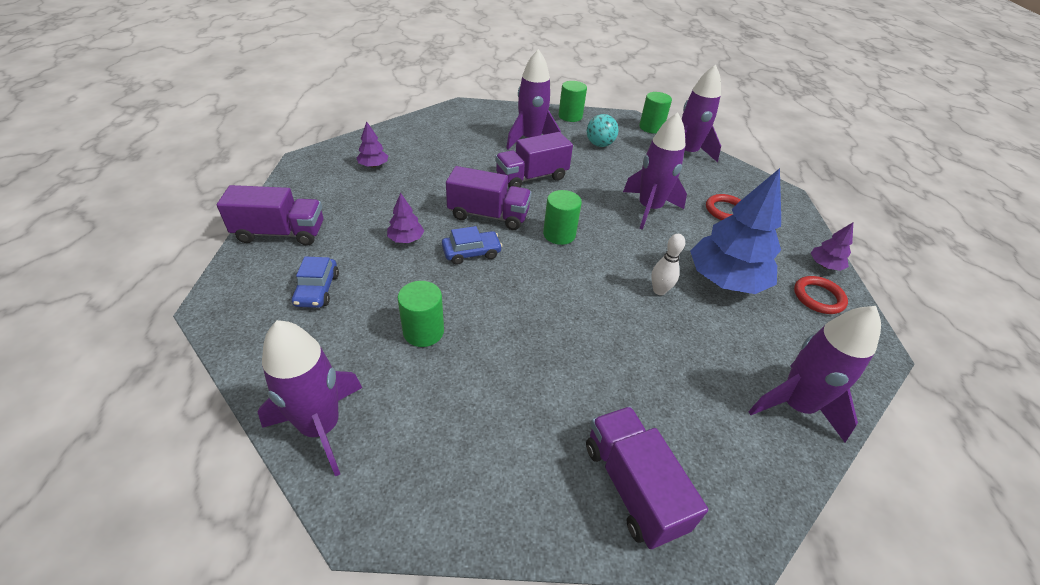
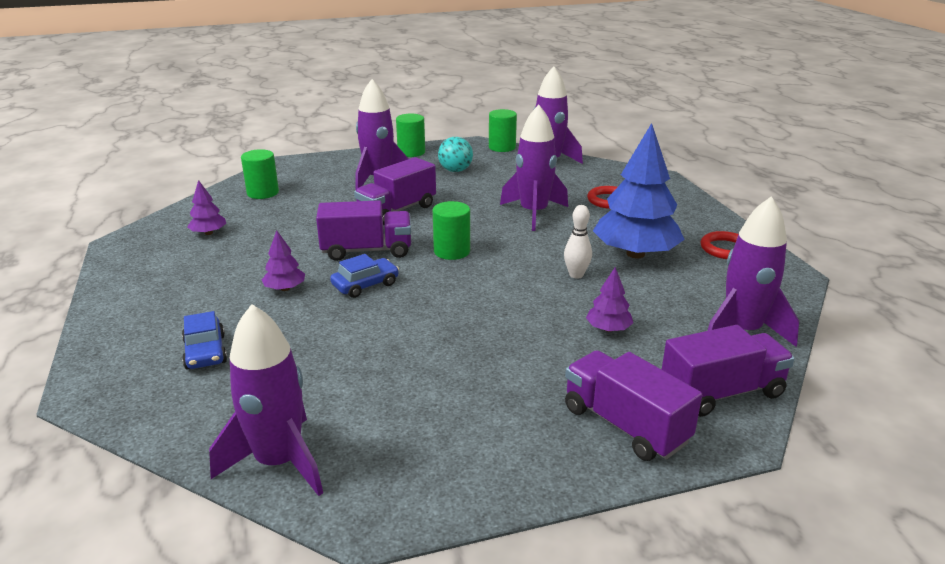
camera: 15 degrees left, 15 degrees down
purple truck [217,185,323,246] -> purple truck moved to [662,325,795,417]
green cylinder [398,281,444,347] -> green cylinder moved to [241,149,279,199]
purple tree [811,223,853,271] -> purple tree moved to [586,267,633,332]

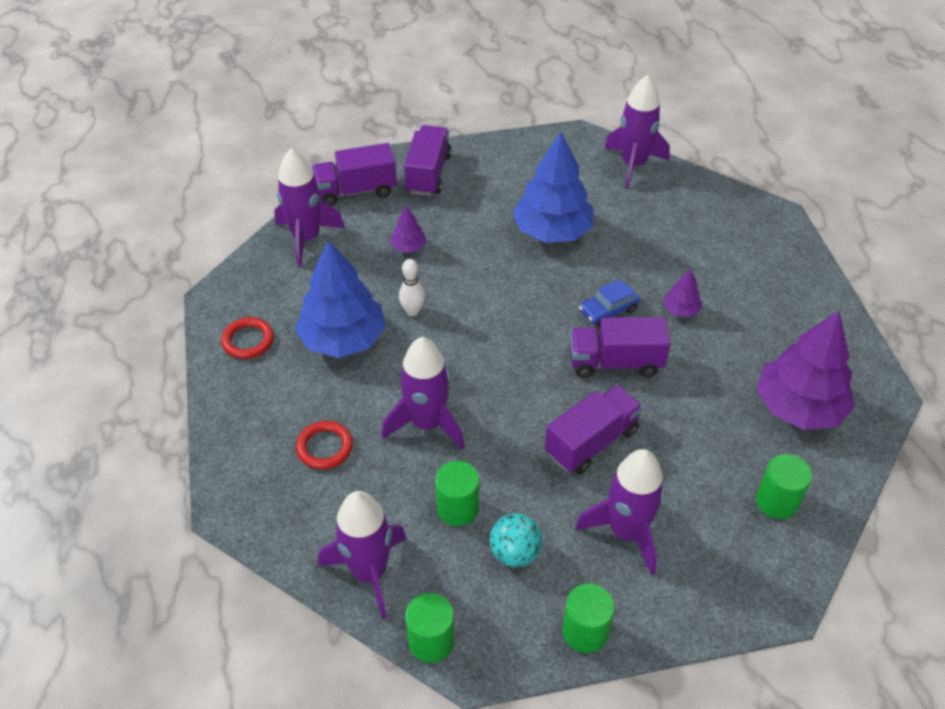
camera: 175 degrees left, 20 degrees up
blue car [182,311,227,370] -> none
purple tree [187,180,226,235] -> purple tree [757,311,855,430], size x2.24
green cylinder [433,201,470,260] -> green cylinder moved to [435,461,479,526]
purple truck [565,350,702,461] -> purple truck turned 135 degrees counterclockwise [404,125,452,196]
none -> blue tree [512,132,593,243]

